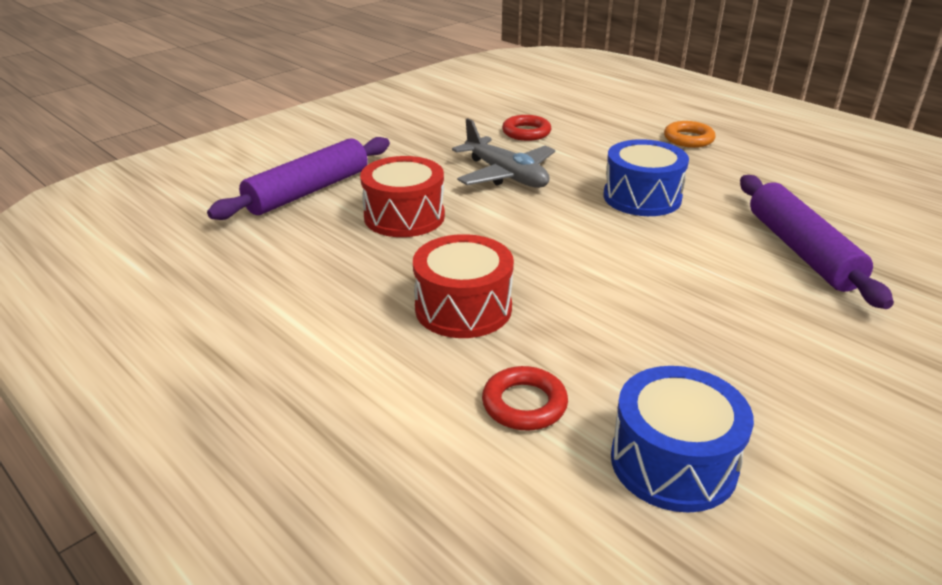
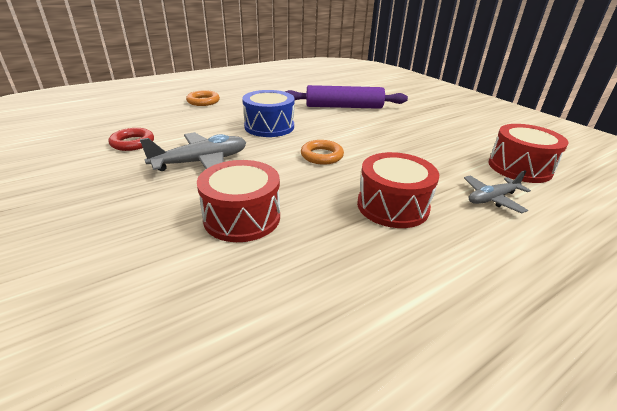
camera: 80 degrees left, 0 degrees up
purple rolling pin [207,137,390,220] -> none
red ring [482,366,568,431] -> grey plane [464,170,531,214]
blue drum [611,366,754,513] -> red drum [489,124,569,183]
none -> orange ring [301,140,344,165]

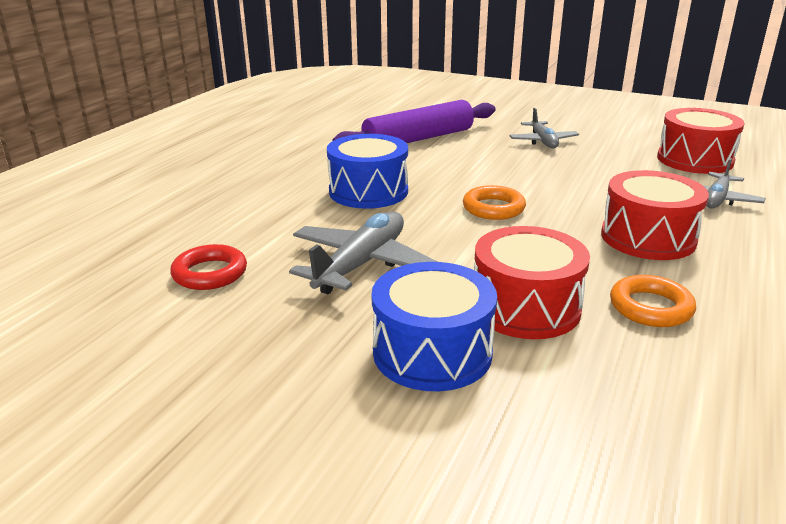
camera: 30 degrees left, 5 degrees down
orange ring [186,90,220,106] -> orange ring moved to [610,275,696,327]
none -> blue drum [371,262,497,391]
none -> grey plane [510,108,579,148]

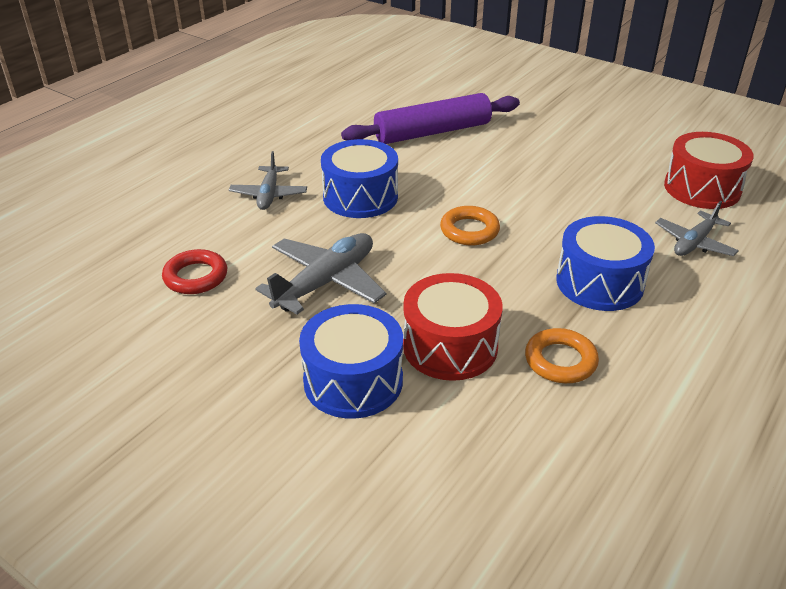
camera: 10 degrees right, 10 degrees up
grey plane [510,108,579,148] -> grey plane moved to [229,151,307,210]
red drum [601,170,709,260] -> blue drum [556,216,655,311]

